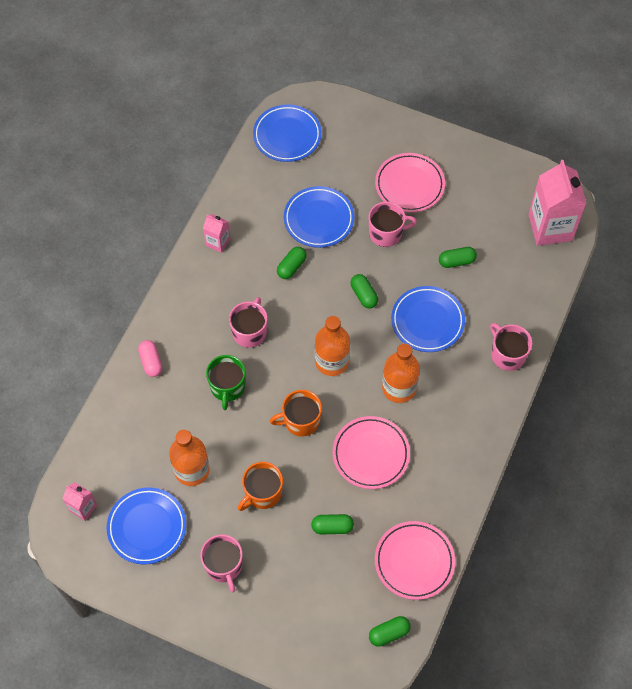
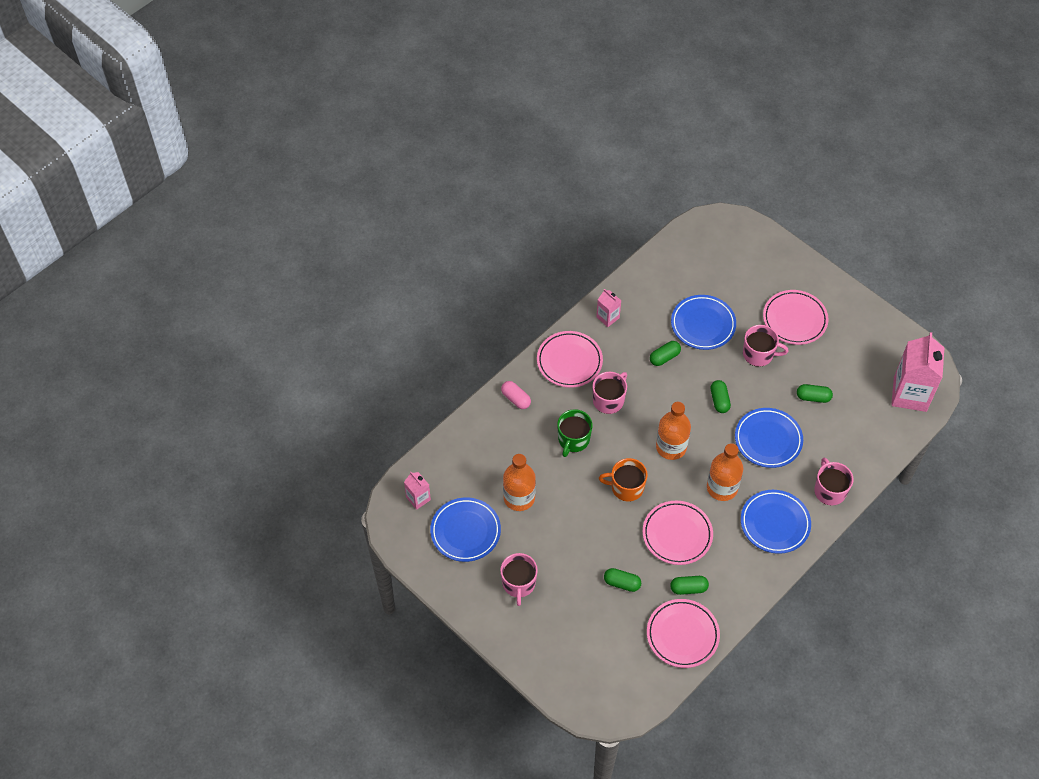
camera: 20 degrees right, 5 degrees down
pink capsule [138,340,162,377] -> pink capsule turned 45 degrees counterclockwise [501,381,531,409]
orange mug [238,462,283,511] -> none
blue plate [253,104,322,162] -> blue plate moved to [741,490,811,554]
green capsule [369,616,411,647] -> green capsule moved to [670,576,709,595]
none -> pink plate [537,331,603,388]

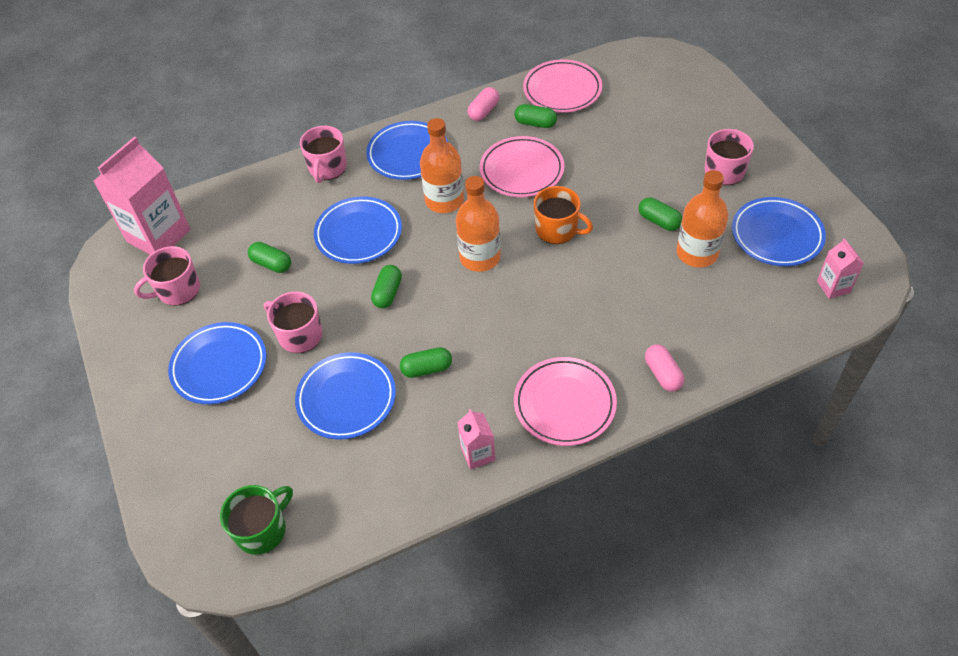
camera: 155 degrees left, 5 degrees down
green mug [557,409,593,457] -> green mug moved to [220,485,293,555]
pink mug [592,372,627,414] -> pink mug moved to [134,246,200,306]
green capsule [604,568,641,592] -> green capsule moved to [638,197,682,231]
pink plate [763,290,829,345] -> blue plate [168,322,266,404]
none -> pink capsule [468,87,499,121]

